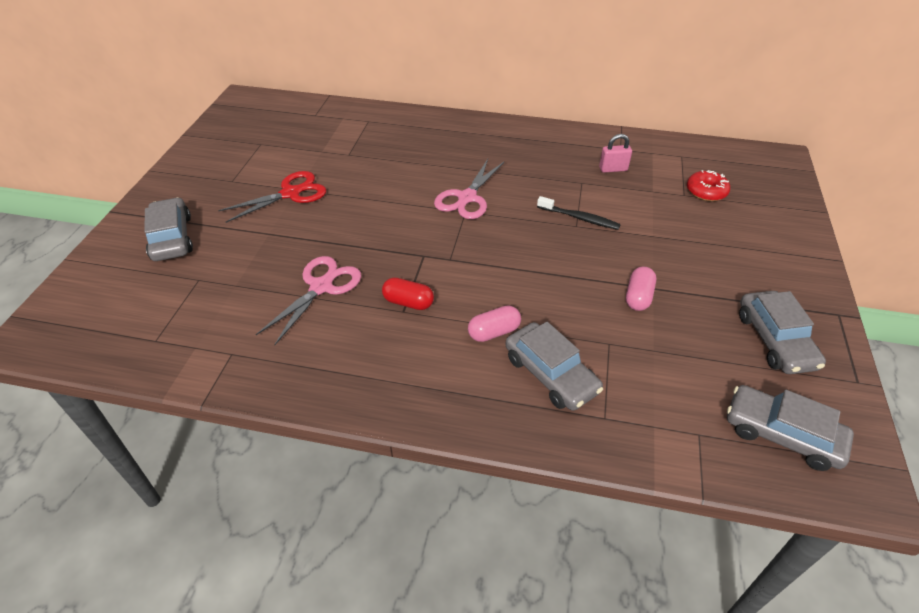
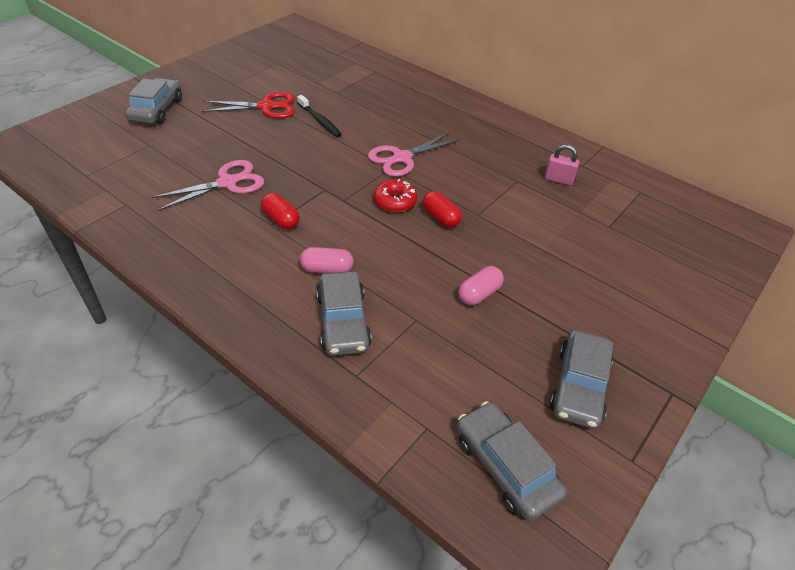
camera: 25 degrees right, 0 degrees up
black toothbrush [537,196,621,230] -> black toothbrush moved to [297,95,342,137]
red donut [687,170,730,201] -> red donut moved to [374,179,417,212]
none -> red capsule [423,191,462,228]

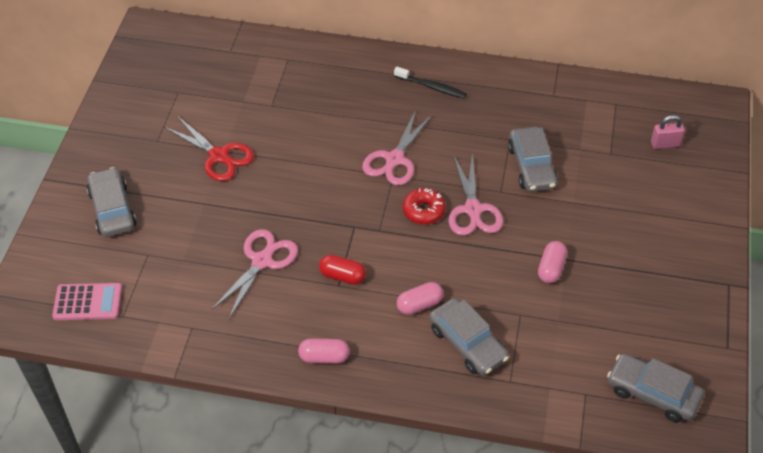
camera: 25 degrees left, 5 degrees up
red scissors [201,92,295,119] -> red scissors turned 75 degrees clockwise [164,117,254,181]
black toothbrush [297,95,342,137] -> black toothbrush moved to [394,67,467,99]
red capsule [423,191,462,228] -> pink scissors [448,154,503,236]
pink padlock [544,145,580,186] -> pink padlock moved to [651,115,685,149]
grey car [550,330,613,429] -> grey car moved to [508,126,558,192]
none -> pink calculator [52,283,122,320]
none -> pink capsule [298,338,350,364]

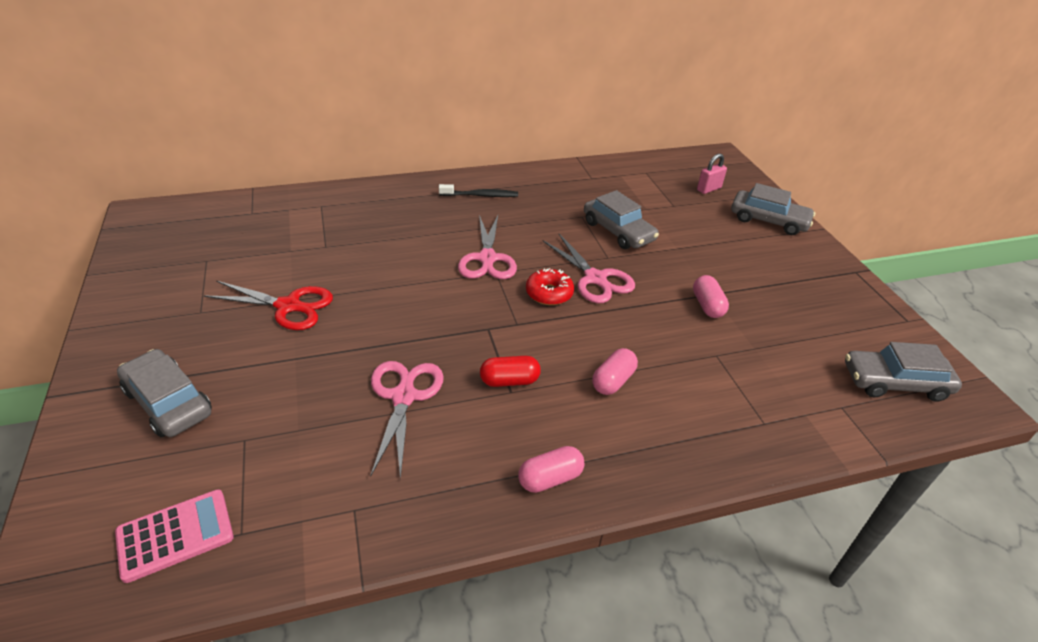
camera: 30 degrees left, 10 degrees down
grey car [429,298,509,376] -> grey car moved to [731,183,815,235]

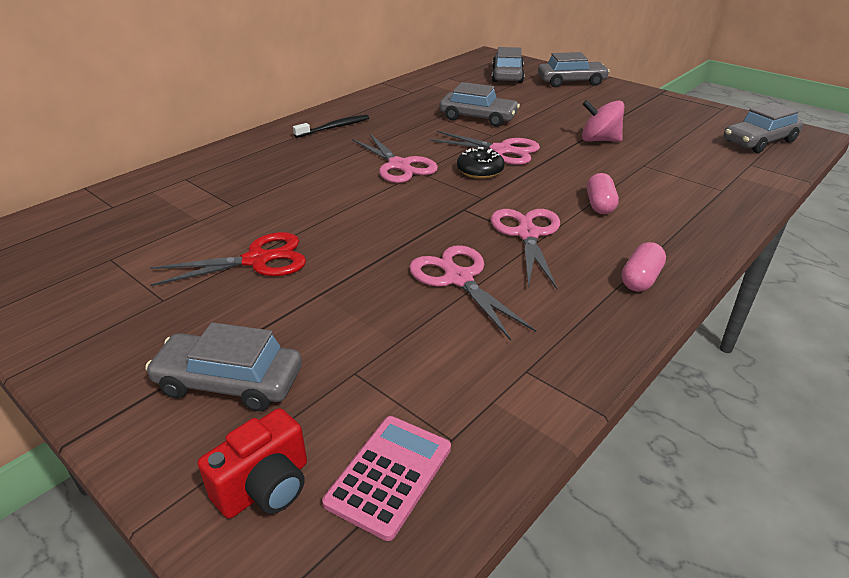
camera: 30 degrees left, 5 degrees down
red capsule [480,356,541,387] -> pink scissors [491,209,560,289]
red donut [526,268,574,305] -> black donut [457,147,505,179]
pink capsule [693,275,729,318] -> pink spinning top [582,100,624,142]
pink padlock [697,154,727,194] -> grey car [492,47,525,83]
none -> red camera [198,408,307,518]

